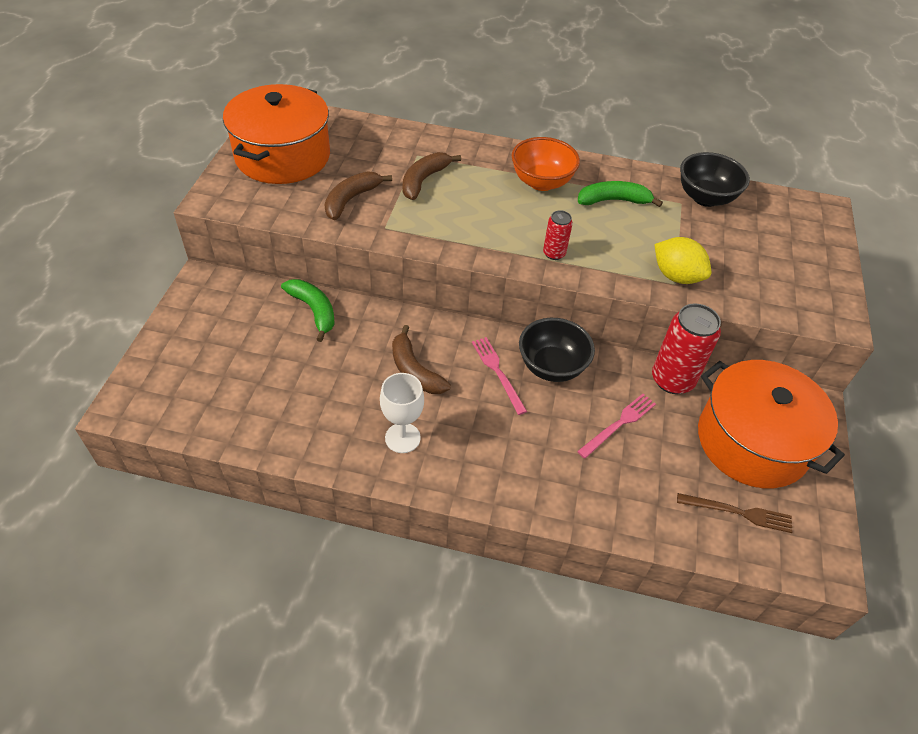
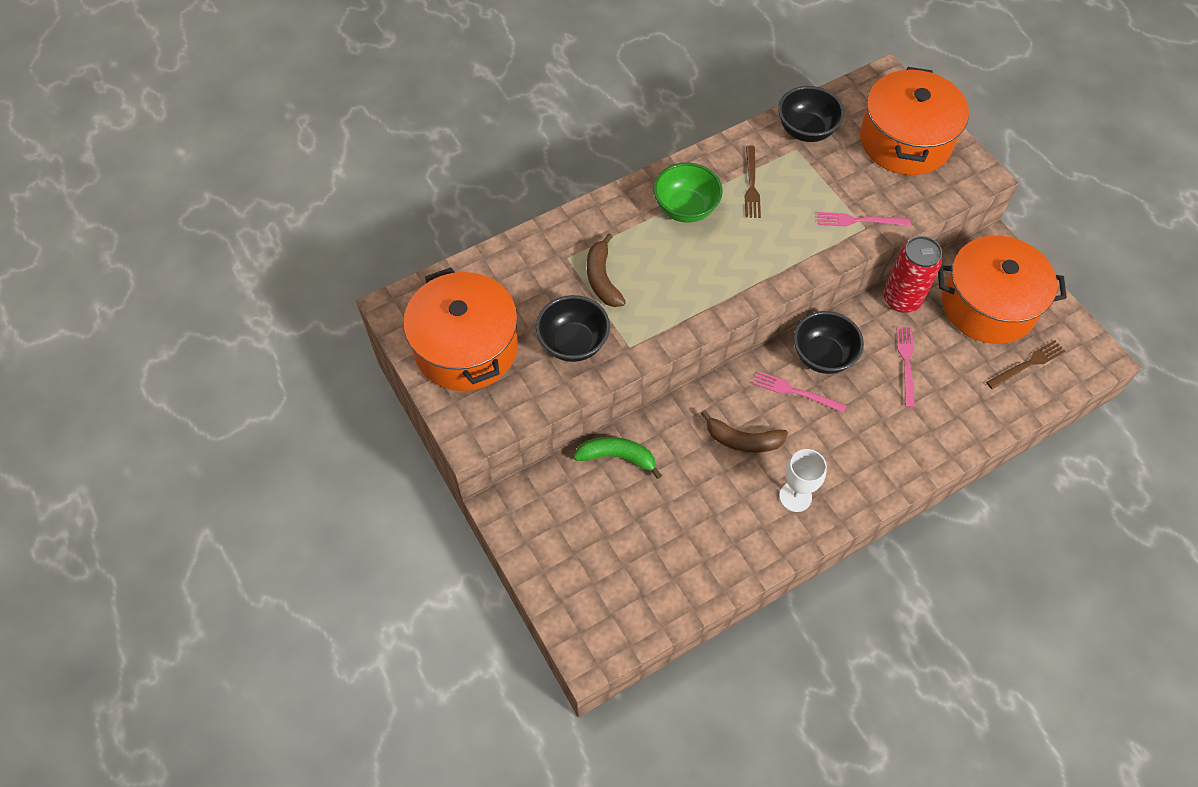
camera: 40 degrees left, 10 degrees up
brown banana [325,171,392,220] -> black bowl [536,295,610,362]
orange bowl [512,137,580,191] -> green bowl [653,163,723,223]
red can [543,210,573,260] -> none
green banana [578,181,663,207] -> brown fork [745,145,761,218]
yellow lemon [654,237,711,284] -> pink fork [817,212,911,226]
none -> orange pot [860,67,969,175]

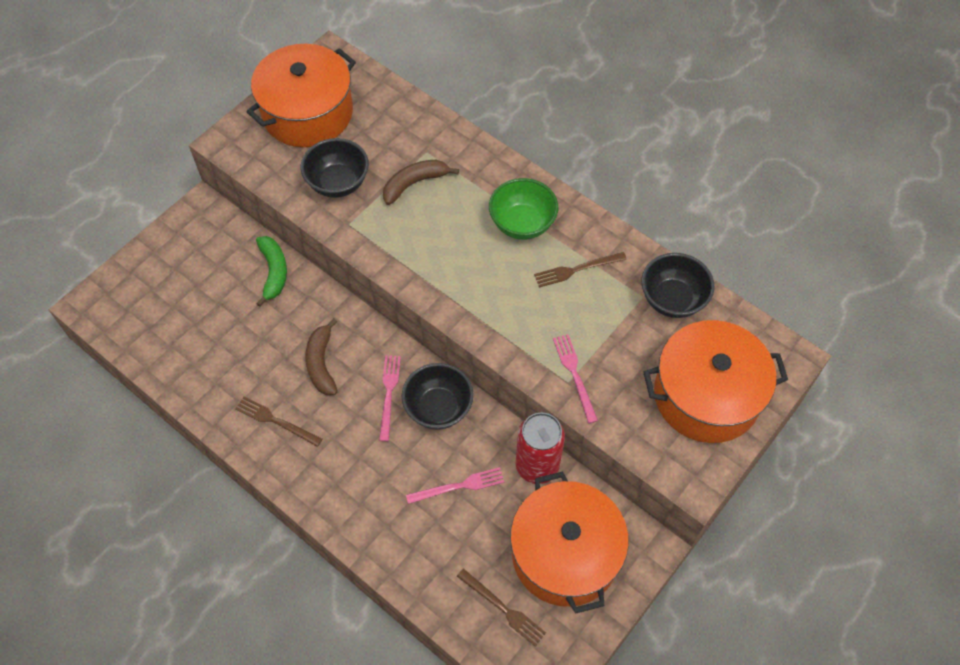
camera: 70 degrees right, 0 degrees up
white goblet [779,449,827,512] -> brown fork [235,396,322,447]

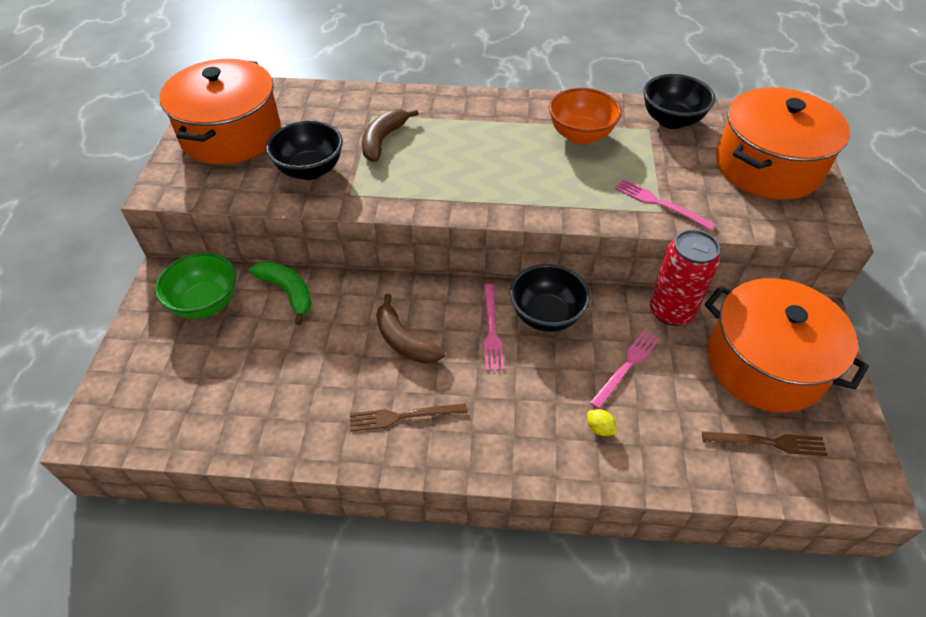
camera: 35 degrees left, 10 degrees down
pink fork [379,355,401,442] -> pink fork turned 150 degrees counterclockwise [483,284,504,371]
green bowl [489,178,558,240] -> green bowl moved to [155,252,236,319]
brown fork [534,252,627,288] -> orange bowl [549,88,622,144]
none -> yellow lemon [587,409,617,436]

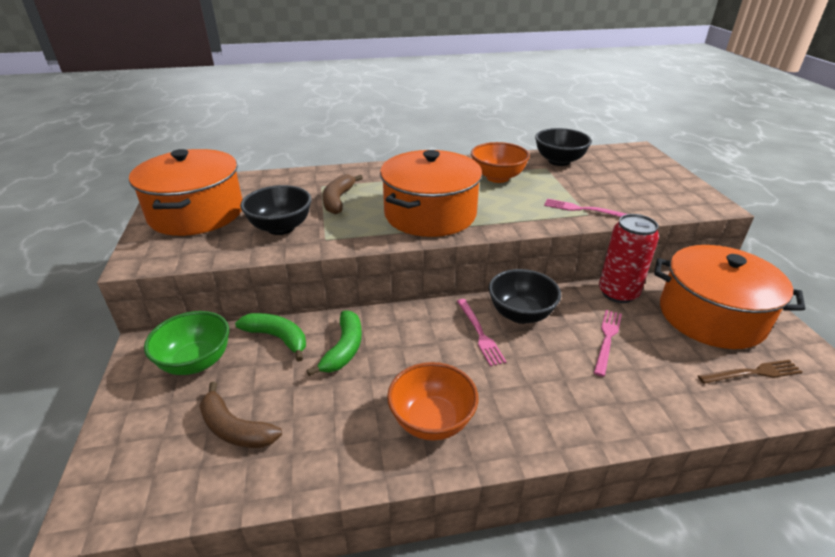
camera: 15 degrees left, 15 degrees down
brown fork [350,403,467,432] -> orange bowl [387,362,478,441]
brown banana [376,294,445,364] -> brown banana moved to [199,382,282,448]
yellow lemon [587,409,617,436] -> none
orange pot [716,87,850,200] -> orange pot moved to [380,150,482,237]
none -> green banana [307,310,362,376]

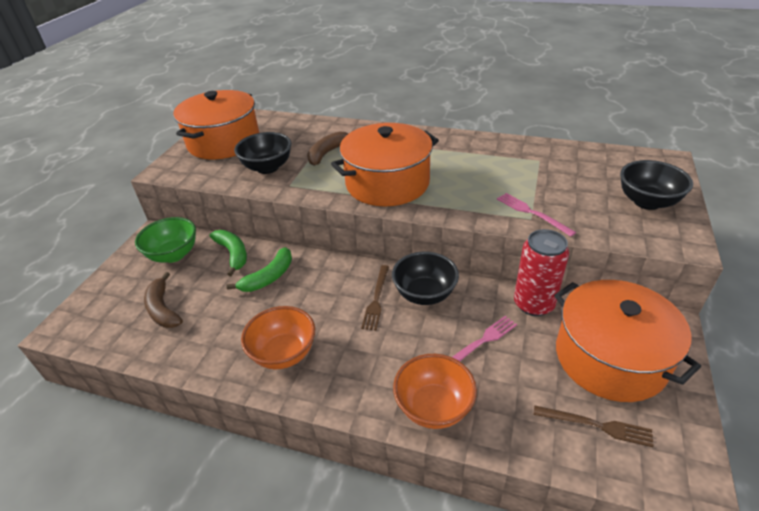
camera: 30 degrees right, 5 degrees up
pink fork [457,299,506,366] -> brown fork [361,265,389,331]
orange bowl [471,142,530,183] -> orange bowl moved to [393,354,477,429]
black bowl [535,128,592,166] -> black bowl moved to [620,160,693,210]

